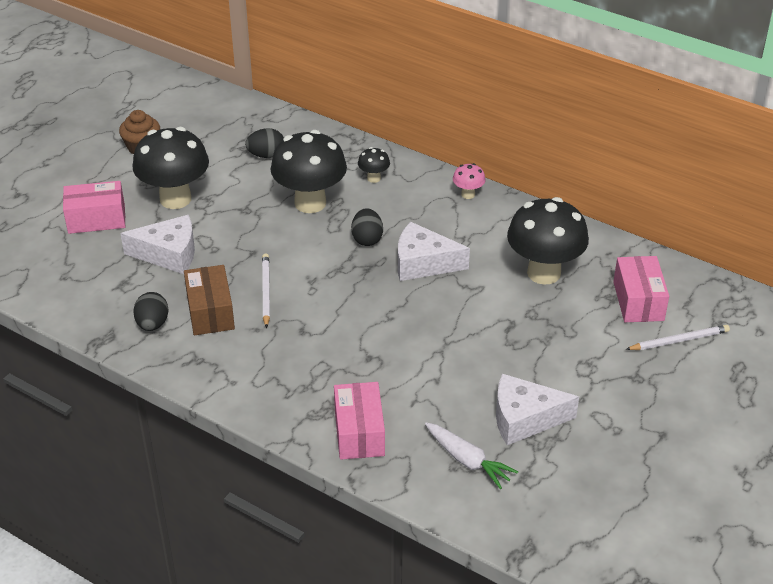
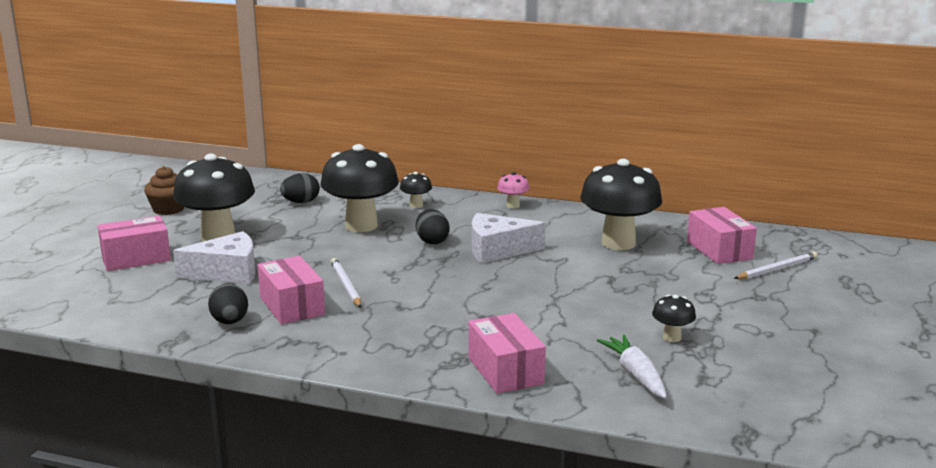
camera: 15 degrees left, 20 degrees down
brown box [184,265,235,335] -> pink box [258,256,325,324]
white carrot [425,422,519,489] -> white carrot turned 135 degrees counterclockwise [597,335,667,399]
white cheese [496,374,579,445] -> black mushroom [652,294,696,342]

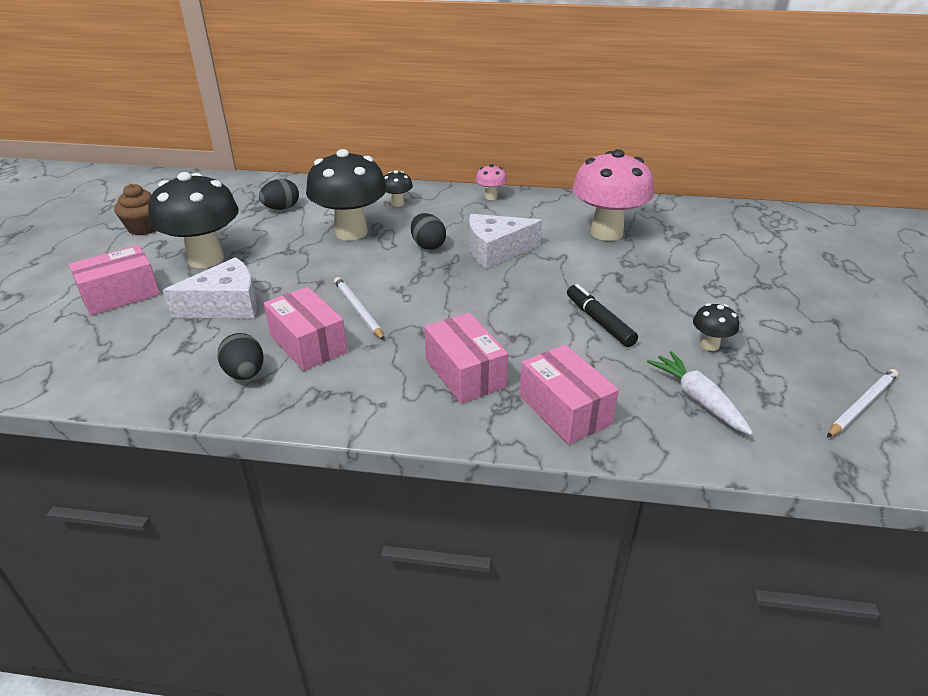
camera: 10 degrees left, 15 degrees up
black mushroom [580,159,662,250] -> pink mushroom [573,149,654,241]
pink box [687,207,757,264] -> pink box moved to [424,313,508,403]
white pencil [734,252,818,279] -> white pencil moved to [827,369,898,438]
none -> black marker [567,284,638,347]

